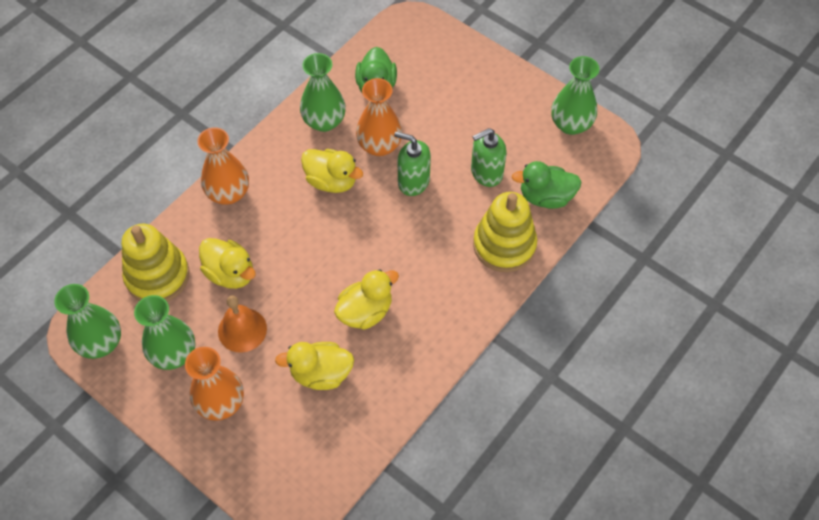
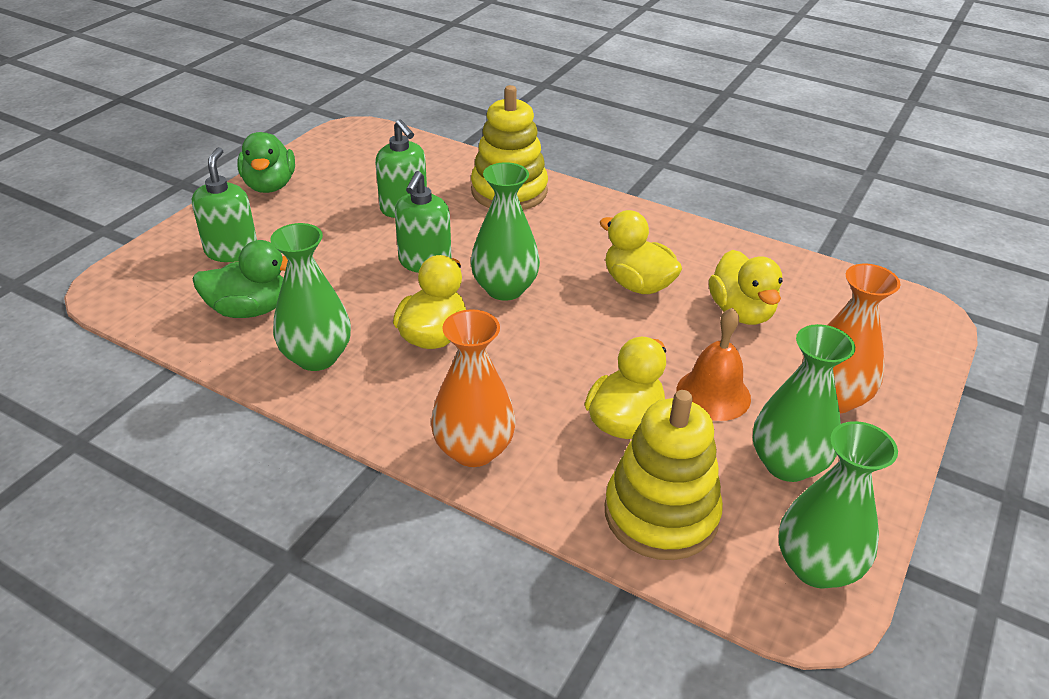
camera: 100 degrees left, 20 degrees down
orange vase [356,78,402,156] -> none
green duck [512,161,582,209] -> green duck moved to [237,132,295,193]
green vase [551,56,600,135] -> green vase moved to [471,162,540,301]
none -> green soap dispenser [192,147,257,262]

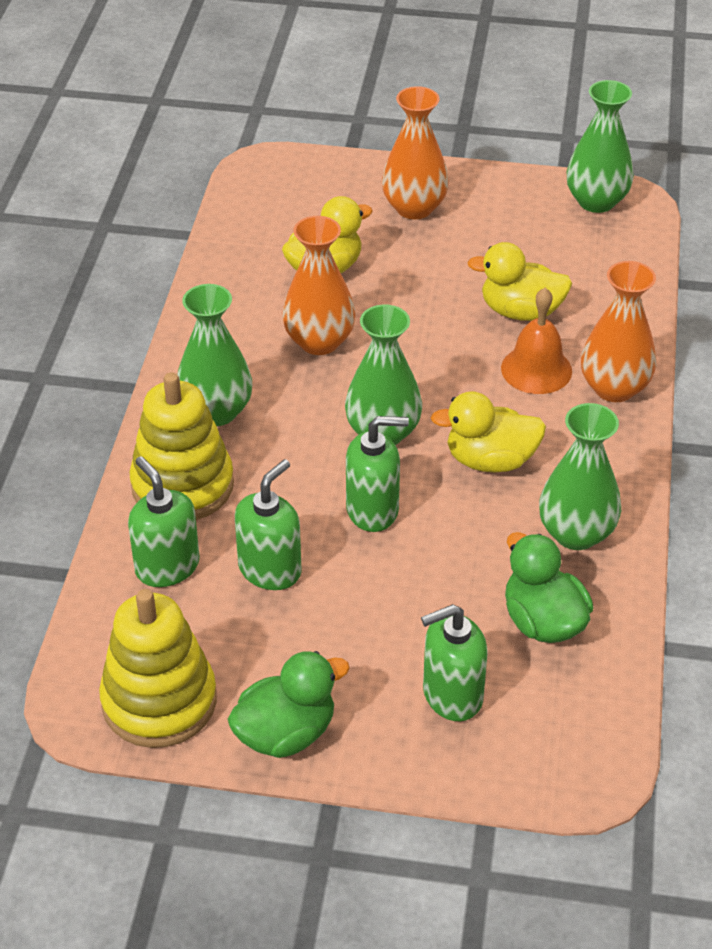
camera: 110 degrees left, 5 degrees up
yellow duck [600,210,682,294] -> orange vase [282,216,355,355]
yellow stacking toy [605,390,723,560] -> yellow stacking toy moved to [99,589,217,748]
orange bell [676,308,751,421] -> orange bell moved to [501,288,572,394]
green vase [753,324,855,482] -> green vase moved to [177,284,252,426]
none -> green soap dispenser [128,456,200,587]

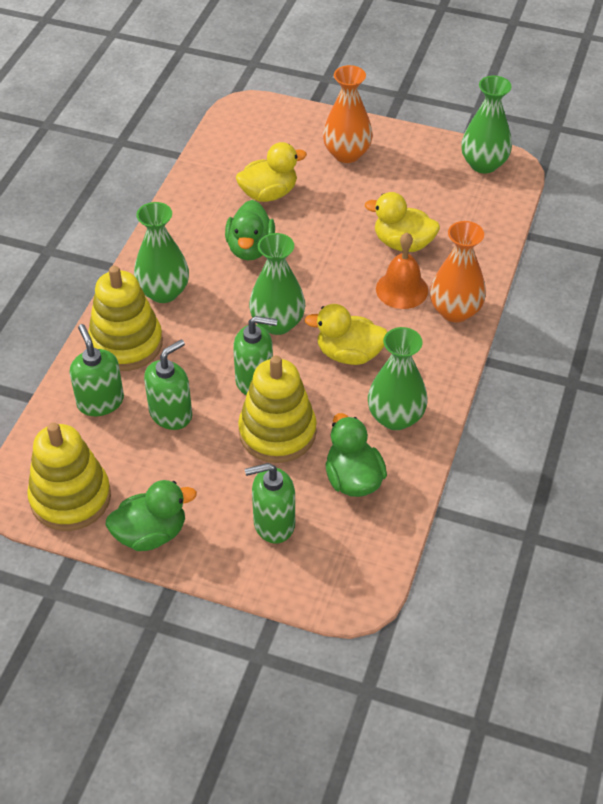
camera: 10 degrees right, 5 degrees up
orange vase [282,216,355,355] -> green duck [225,200,275,261]
none -> yellow stacking toy [238,356,317,463]

